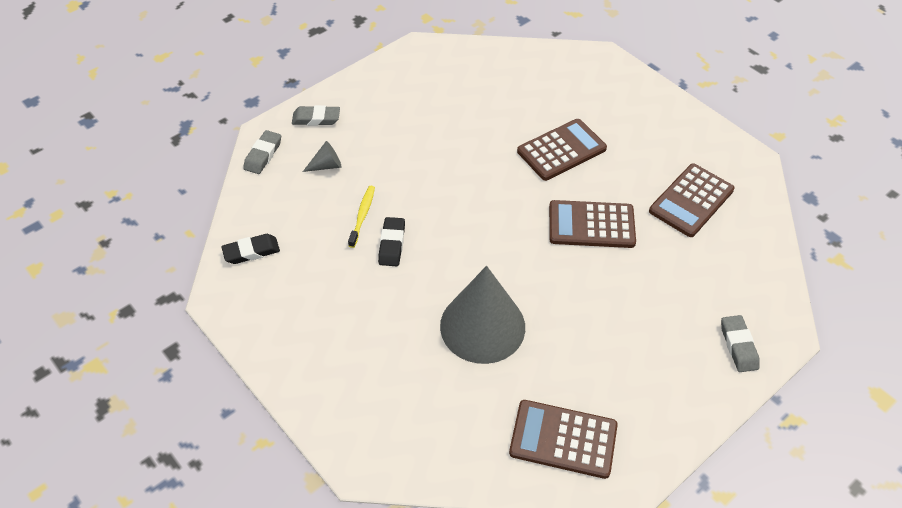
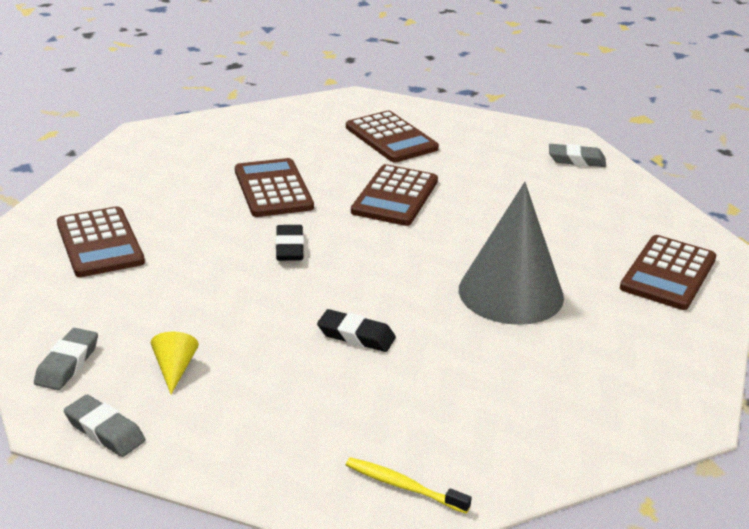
camera: 75 degrees left, 20 degrees down
black eraser [221,234,280,264] -> black eraser moved to [276,225,304,261]
grey cone [303,141,342,172] -> yellow cone [151,332,199,394]
yellow toothbrush [348,186,375,248] -> yellow toothbrush moved to [346,457,472,514]
none -> brown calculator [57,206,145,277]

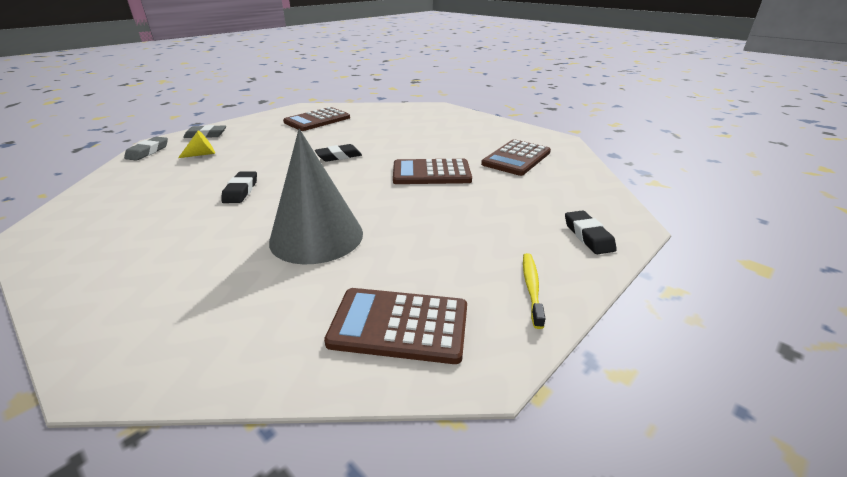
camera: 70 degrees right, 0 degrees up
brown calculator [235,158,314,217] -> none
yellow toothbrush [346,457,472,514] -> yellow toothbrush moved to [523,253,545,329]
grey eraser [549,144,606,167] -> black eraser [565,210,617,254]

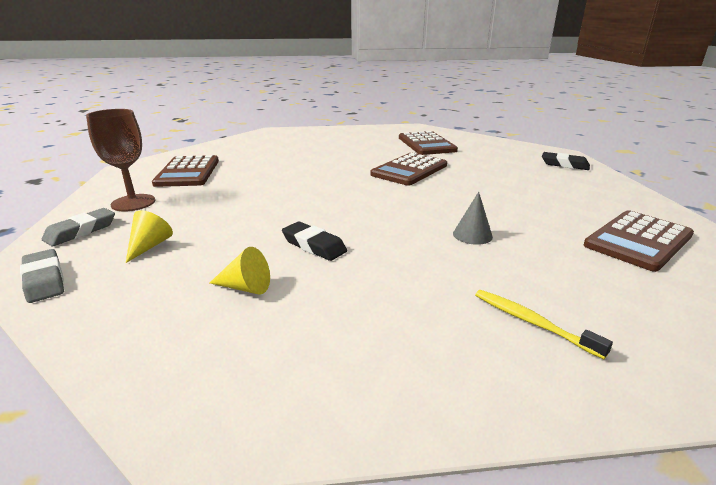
camera: 50 degrees left, 5 degrees down
grey cone [269,129,363,264] -> grey cone [453,192,493,245], size x0.40
black eraser [315,144,362,162] -> none
yellow toothbrush [523,253,545,329] -> yellow toothbrush moved to [475,290,613,359]
none -> brown goblet [86,109,155,211]
none -> yellow cone [210,247,270,295]

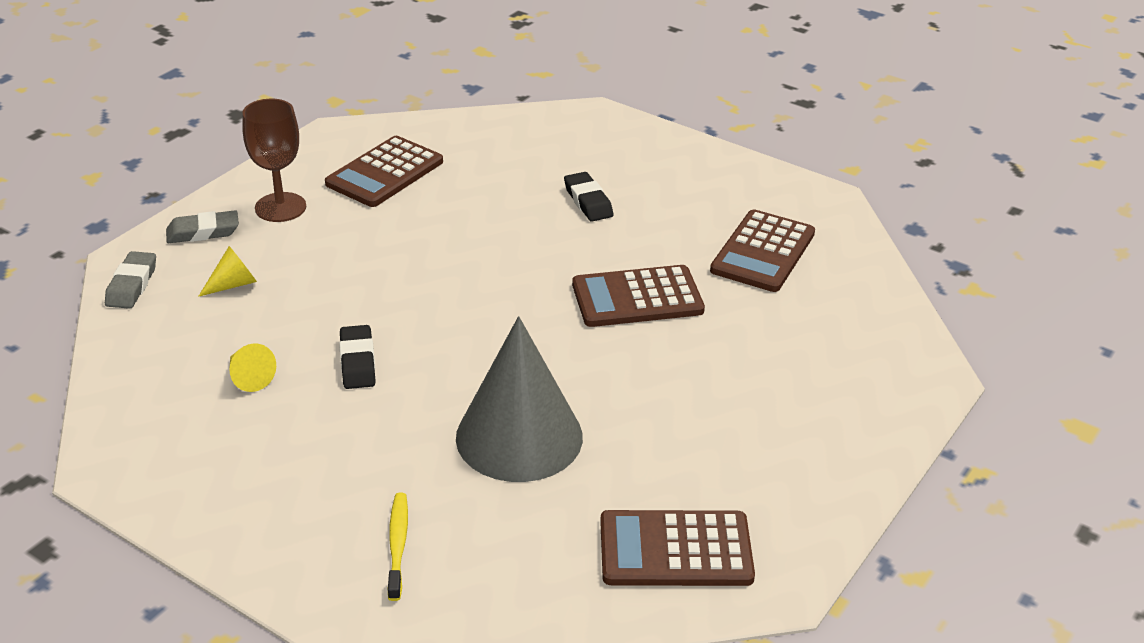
camera: 40 degrees right, 10 degrees up
grey cone [453,192,493,245] -> grey cone [456,316,583,482], size x2.49
black eraser [542,152,590,170] -> black eraser moved to [564,172,614,222]

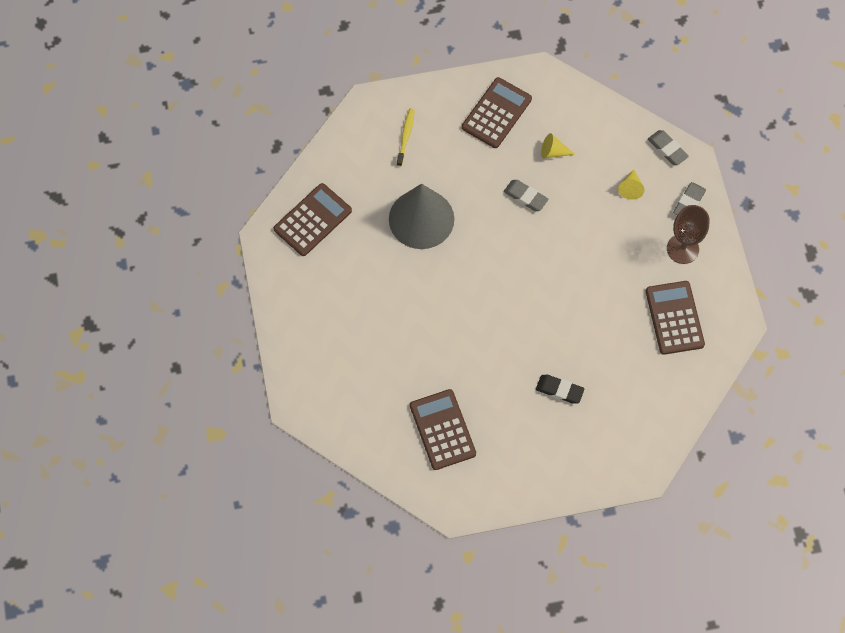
camera: 135 degrees right, 30 degrees up
black eraser [339,325,376,389] -> grey eraser [504,180,549,211]
yellow toothbrush [387,493,408,601] -> yellow toothbrush turned 120 degrees counterclockwise [397,109,415,167]
brown calculator [572,265,705,327] -> brown calculator moved to [462,77,532,148]

